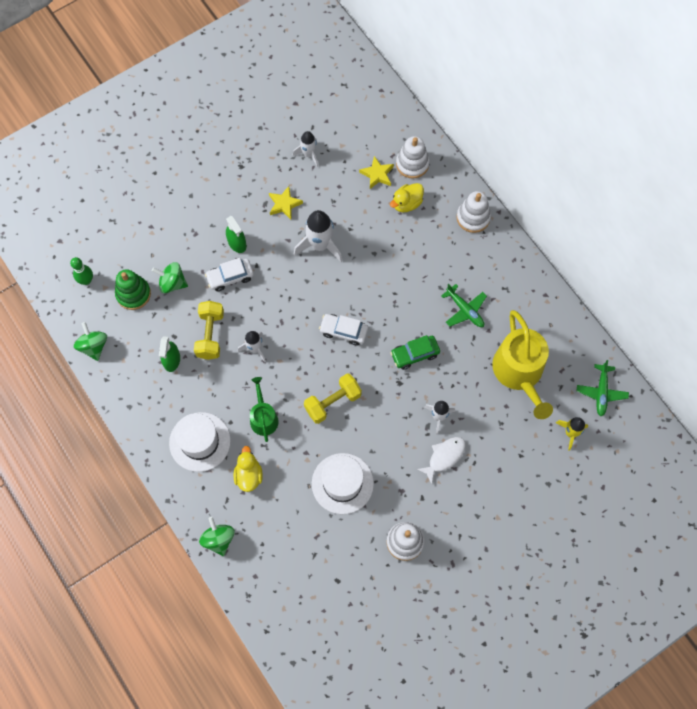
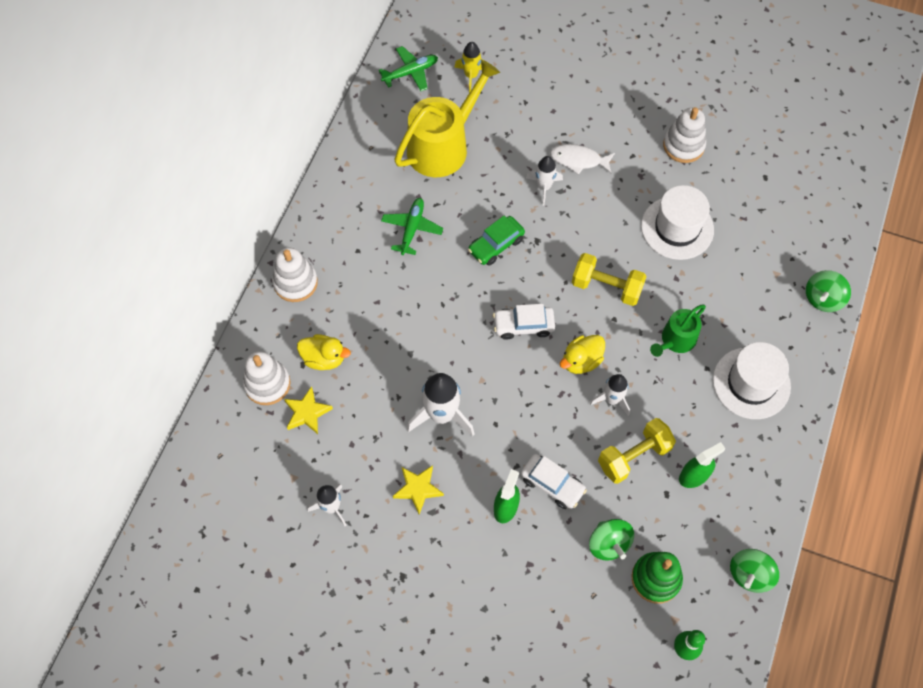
camera: 125 degrees left, 5 degrees down
yellow duck [234,446,263,492] -> yellow duck moved to [560,335,605,374]
white car [319,314,368,346] -> white car turned 105 degrees clockwise [493,304,555,340]
green car [390,335,440,370] -> green car turned 105 degrees clockwise [468,216,525,266]

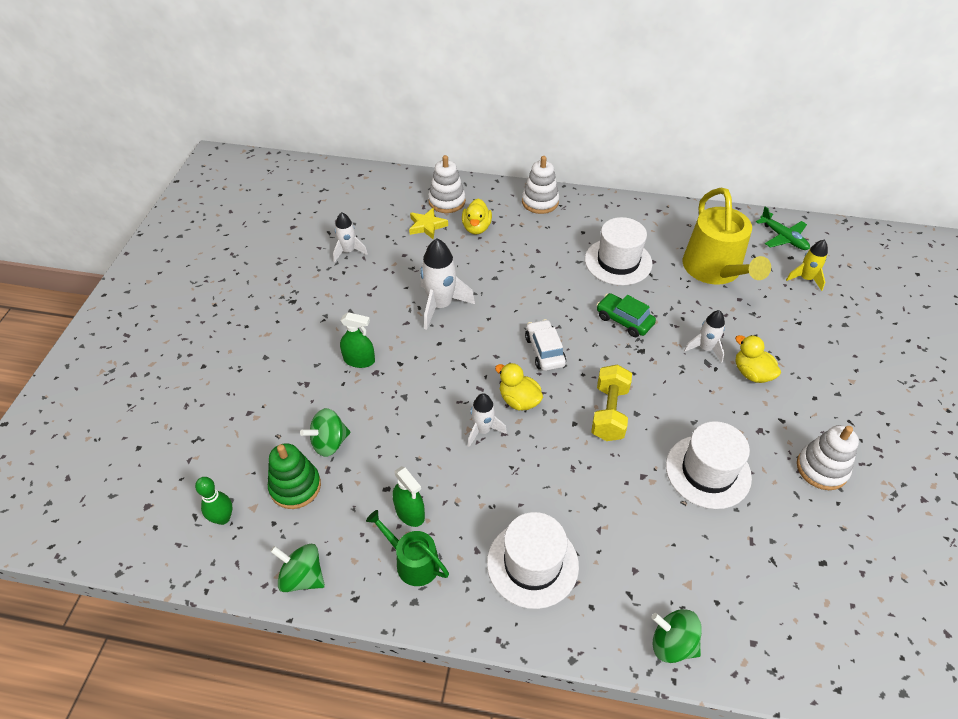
camera: 80 degrees right, 15 degrees down
green plane [381,198,443,255] -> white hat [585,217,652,286]
yellow star [393,465,444,514] -> none
yellow watering can [394,60,500,177] -> yellow watering can turned 45 degrees clockwise [683,187,771,285]
white car [521,454,587,509] -> none
white fish [550,144,615,175] -> yellow duck [735,335,781,383]
yellow dumbbell [598,418,676,484] -> none
green watering can [650,304,706,357] -> green watering can moved to [366,510,449,586]

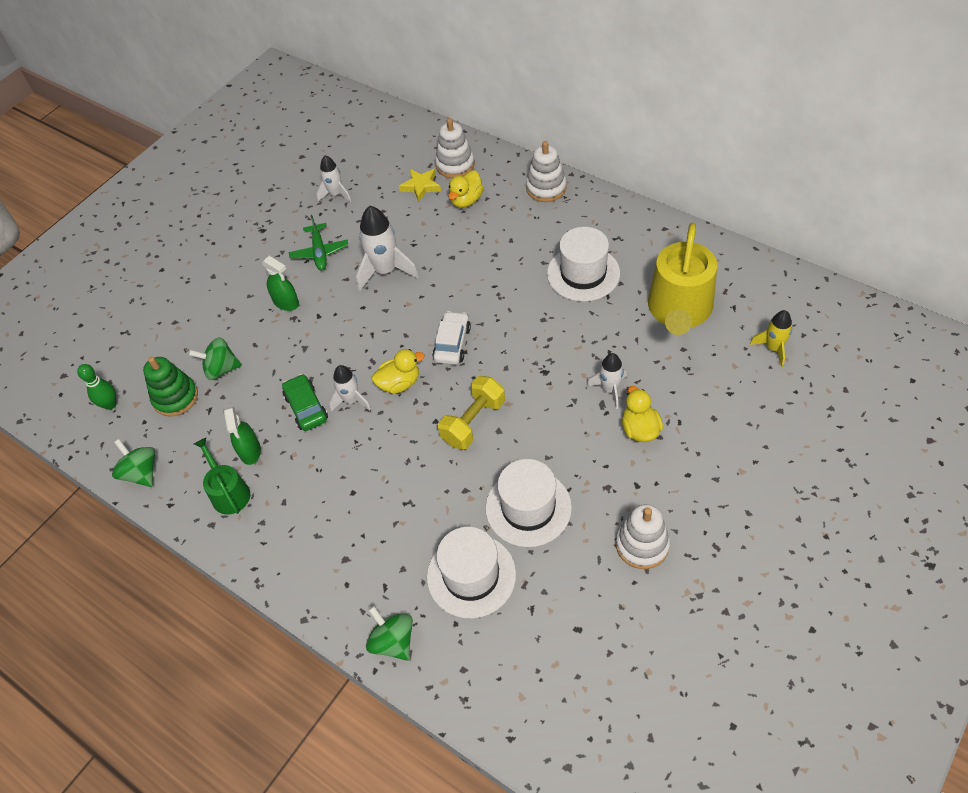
camera: 30 degrees right, 5 degrees up
white hat [487,512,579,609] -> white hat moved to [427,527,516,619]
yellow duck [495,363,543,410] -> yellow duck turned 90 degrees clockwise [372,349,424,394]
green car [597,293,656,337] -> green car moved to [282,374,328,431]
green plane [756,206,810,250] -> green plane moved to [289,215,348,270]

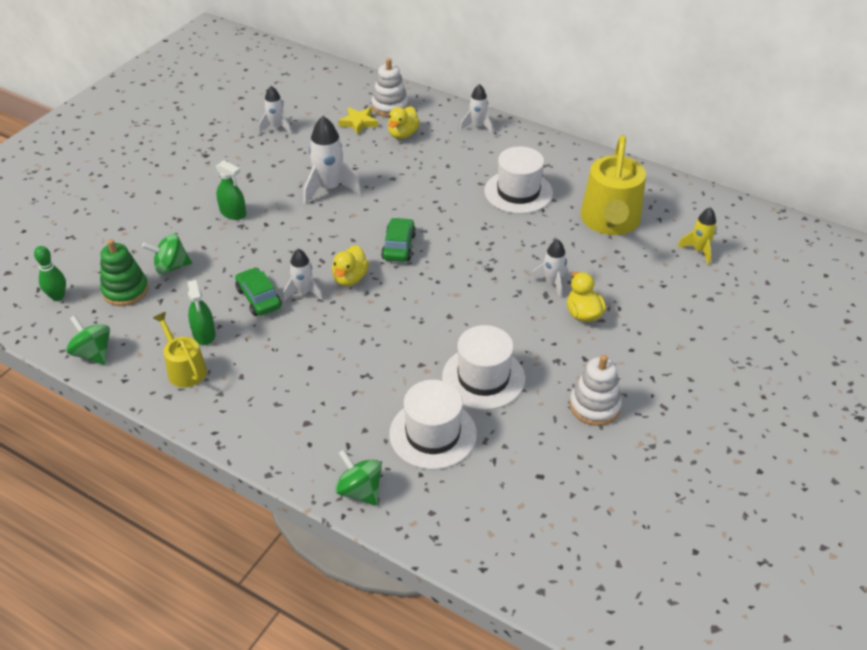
camera: 10 degrees left, 10 degrees down
green watering can [194,438,250,515] -> yellow watering can [153,312,207,387]
green plane [289,215,348,270] -> none
yellow duck [372,349,424,394] -> yellow duck turned 135 degrees clockwise [332,245,369,286]
white car [432,311,471,365] -> green car [381,217,416,262]
yellow dumbbell [438,376,505,450] -> none
white stacking toy [526,141,567,202] -> white rocket [460,84,493,133]

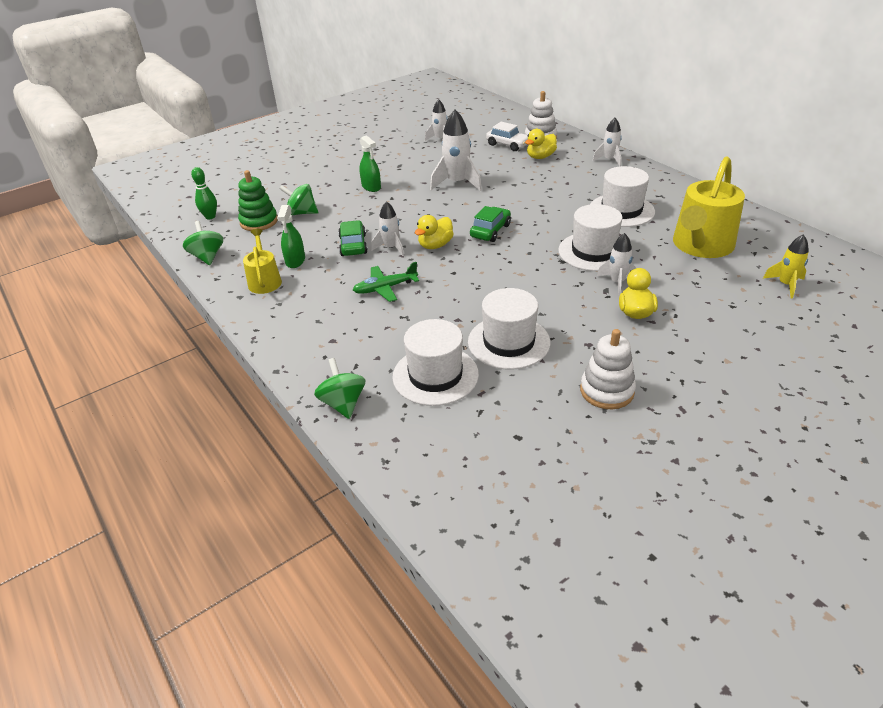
camera: 25 degrees right, 5 degrees down
yellow star [338,107,378,135] -> white car [486,122,528,151]
none -> green plane [353,262,419,302]
none -> white hat [558,204,622,271]

